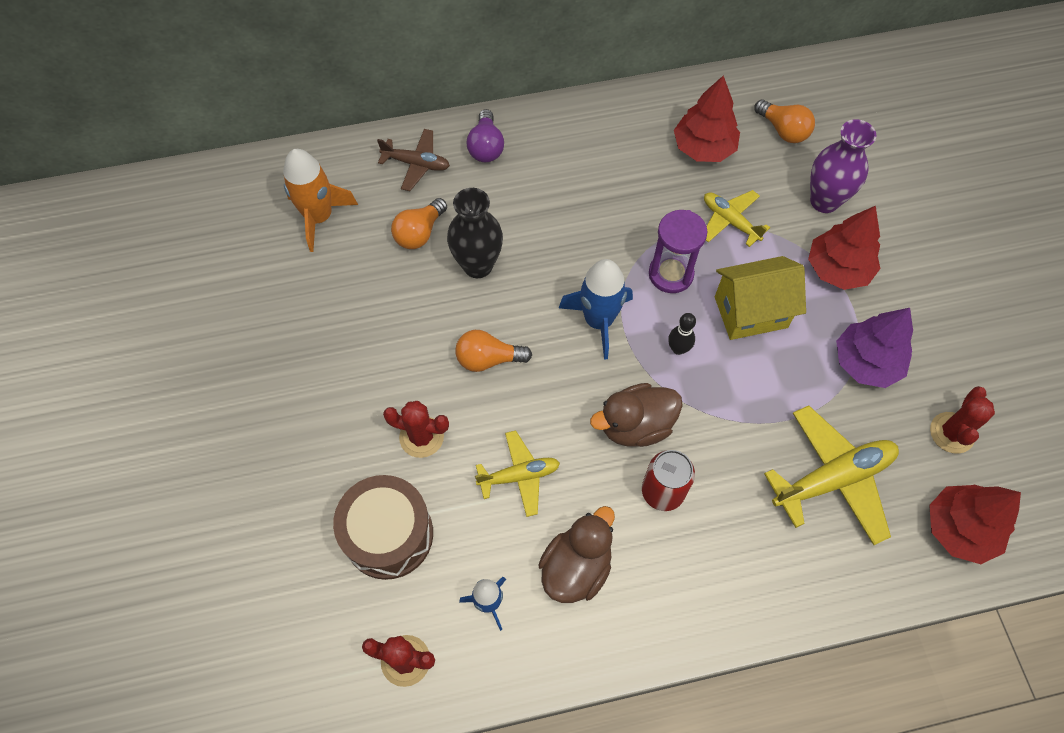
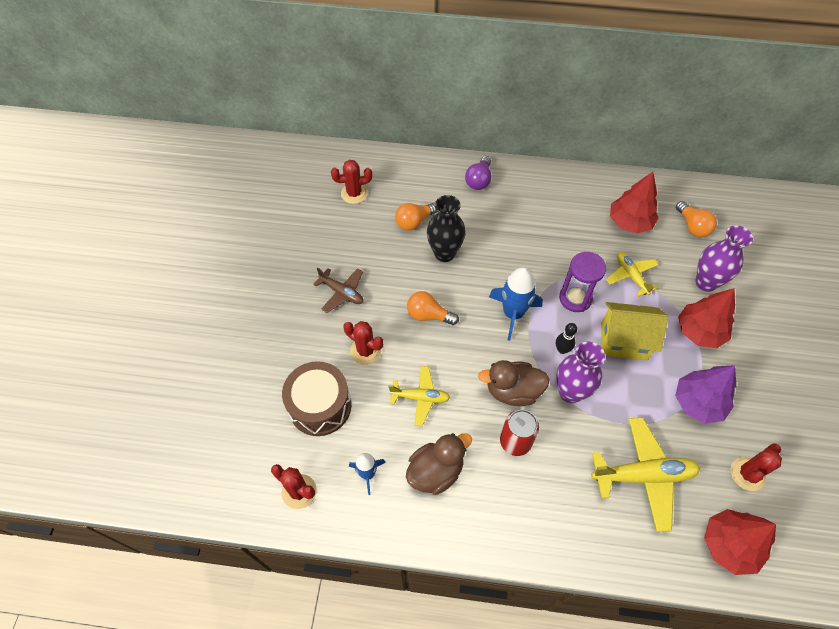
camera: 20 degrees right, 5 degrees down
orange rocket [283,149,358,252] -> red cactus [331,160,372,204]
brown plane [377,129,450,191] -> brown plane moved to [313,268,363,313]
none -> purple vase [556,342,605,403]

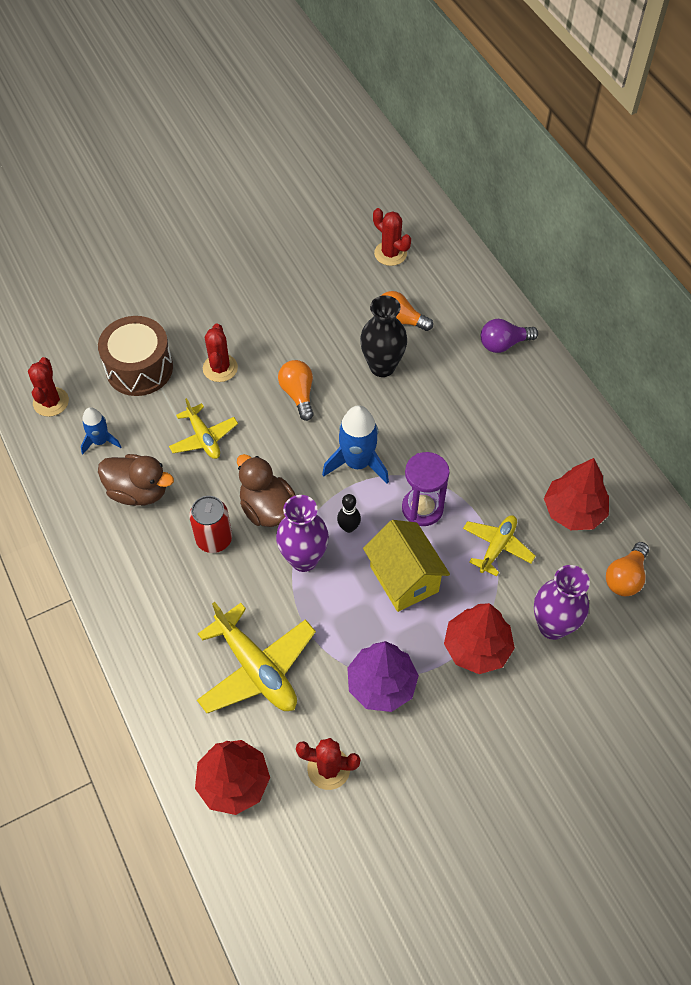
camera: 55 degrees right, 0 degrees up
brown plane [313,268,363,313] -> none

